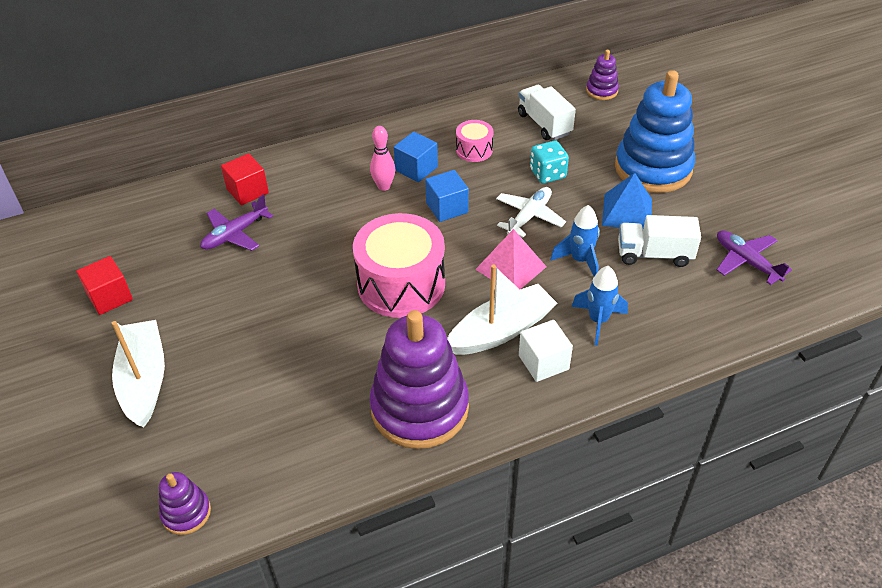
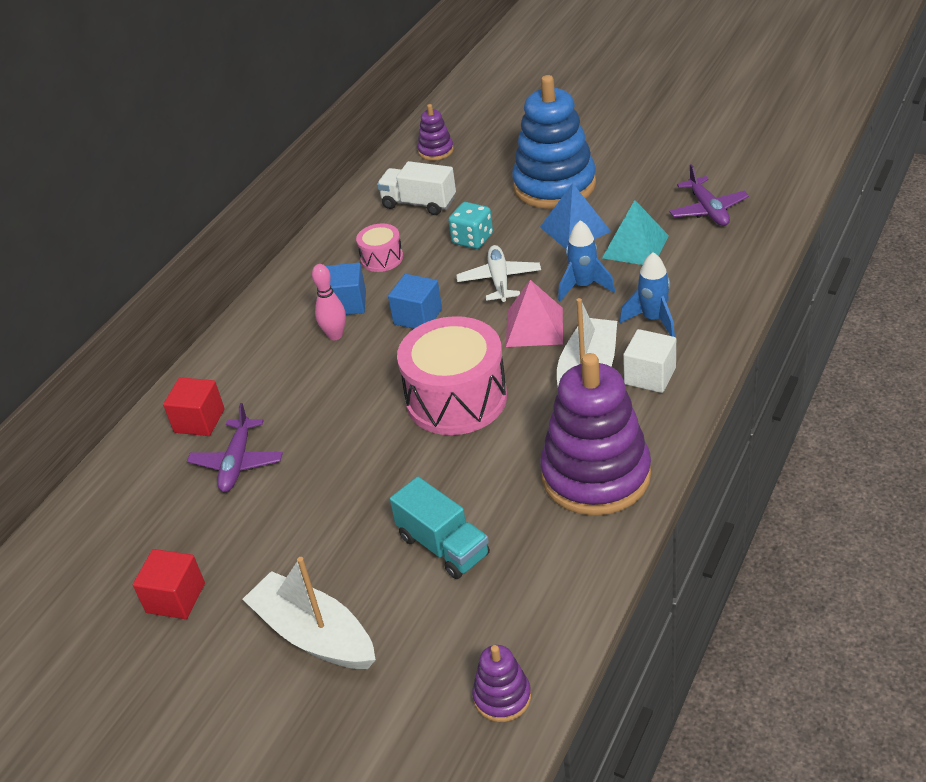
camera: 35 degrees left, 5 degrees down
white truck [618,215,701,267] -> turquoise pyramid [602,200,669,265]
purple plane [717,230,792,285] -> purple plane turned 120 degrees counterclockwise [669,164,749,226]
none -> turquoise truck [390,477,490,579]

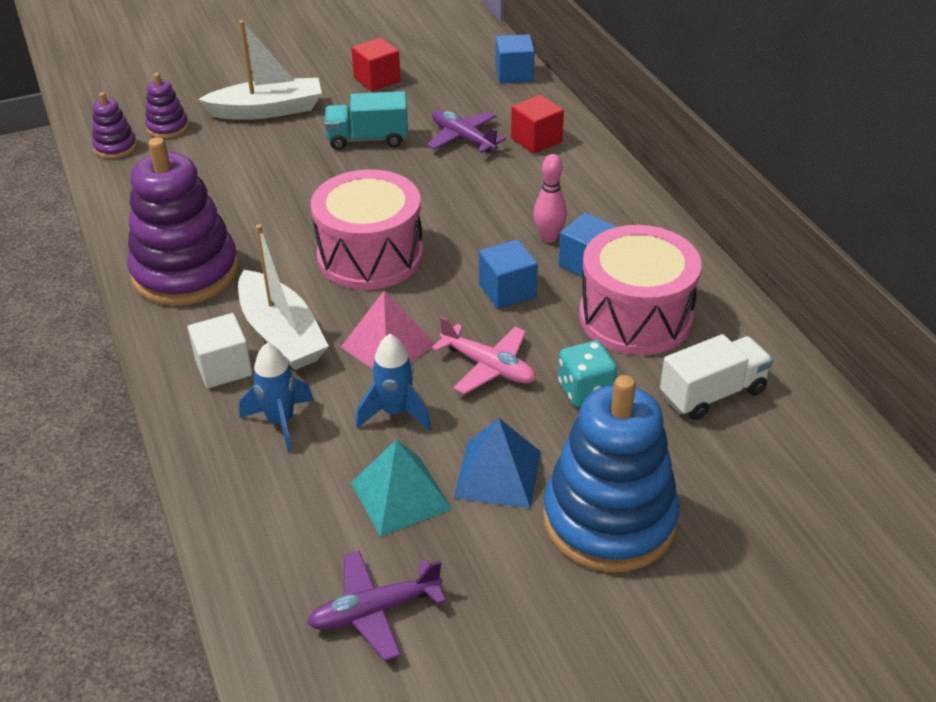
camera: 125 degrees right, 0 degrees up
pink drum [356,223,403,272] -> pink drum [579,225,701,355], size x2.05
turquoise truck [390,477,490,579] -> turquoise truck moved to [325,91,408,150]
purple stacking toy [417,104,454,161] -> purple stacking toy moved to [145,73,189,139]
white plane [456,245,541,302] -> pink plane [432,316,536,394]
purple plane [669,164,749,226] -> purple plane turned 45 degrees counterclockwise [307,551,446,661]
none -> blue cube [496,34,535,84]

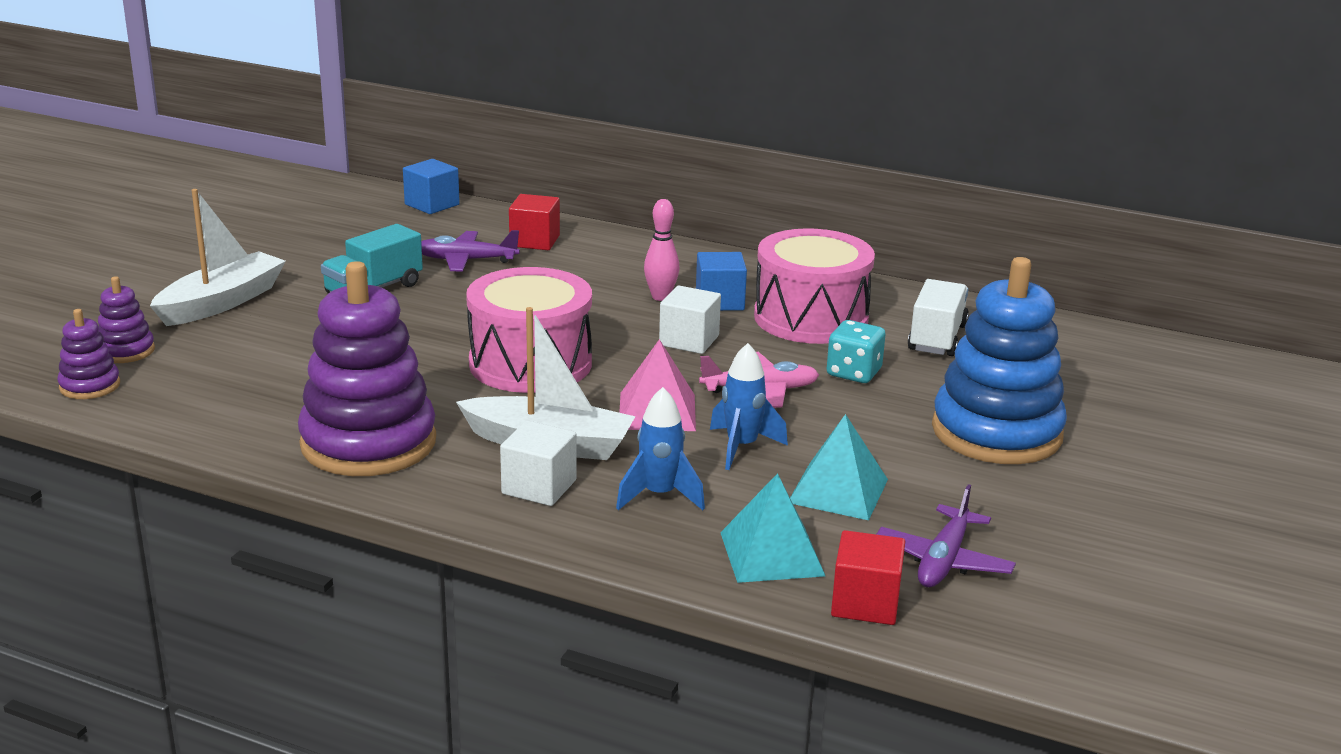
camera: 45 degrees left, 15 degrees down
red cube [351,37,401,92] -> red cube moved to [831,530,905,625]
blue pyramid [454,418,541,508] -> none
blue cube [479,239,538,309] -> white cube [659,285,721,354]
none -> turquoise pyramid [720,473,825,583]

